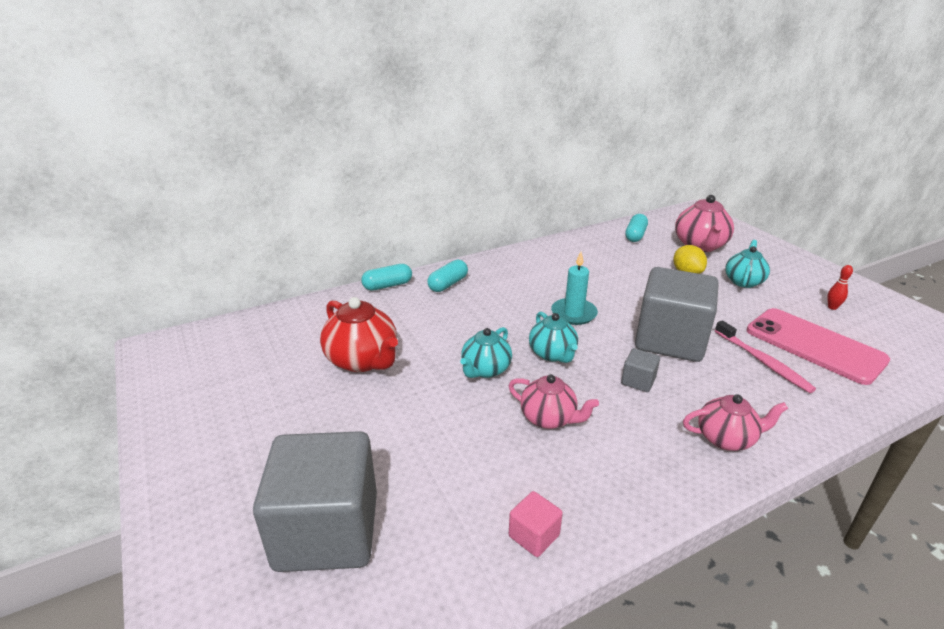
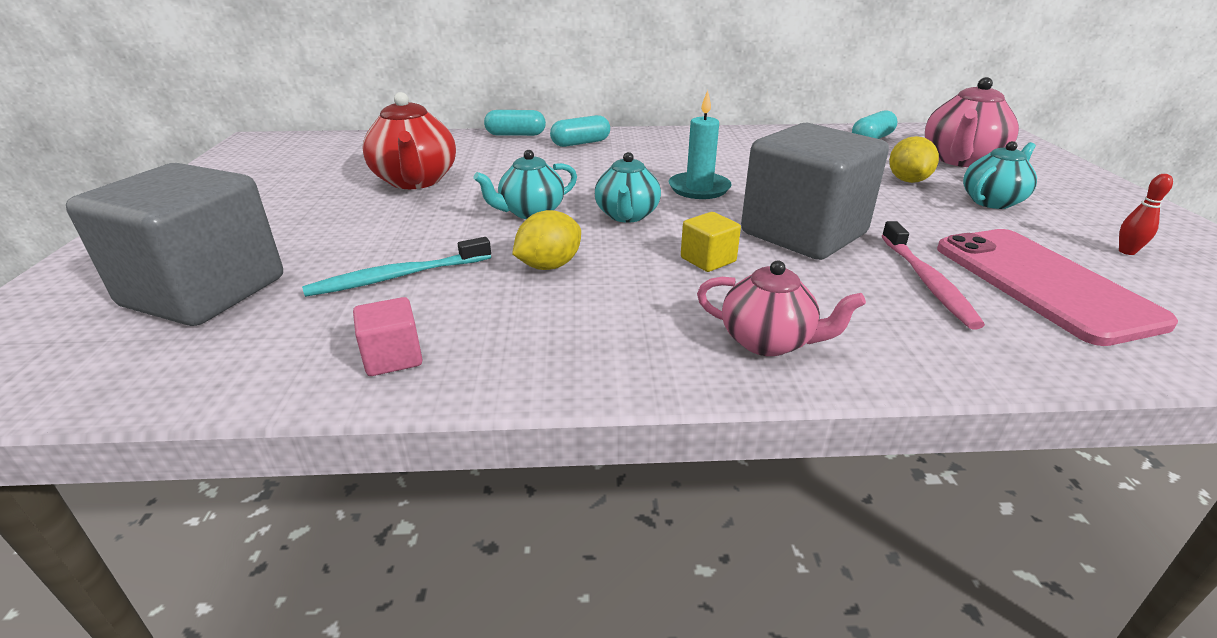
camera: 25 degrees right, 0 degrees up
pink teapot [508,375,599,429] -> yellow lemon [512,210,581,270]
grey cube [621,348,660,392] -> yellow cube [681,212,741,272]
none -> turquoise toothbrush [302,237,491,297]

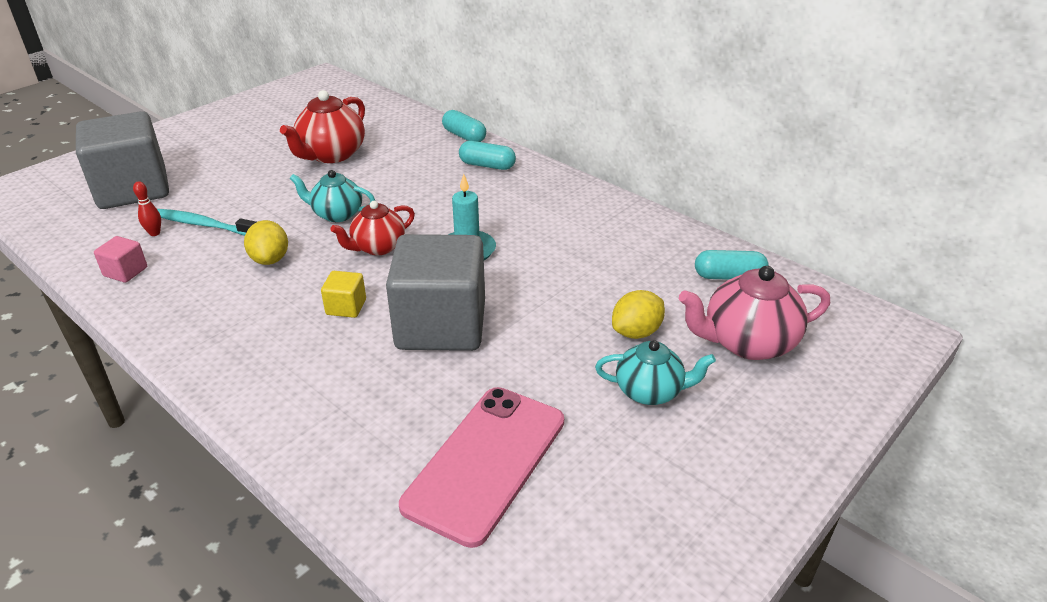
camera: 45 degrees right, 5 degrees up
yellow lemon [512,210,581,270] -> yellow lemon turned 75 degrees clockwise [244,220,288,265]
turquoise teapot [595,152,661,223] -> red teapot [330,201,415,255]
pink teapot [697,261,866,356] -> none
pink toothbrush [882,221,985,330] -> none
red bowling pin [1119,174,1173,255] -> red bowling pin moved to [133,181,161,236]

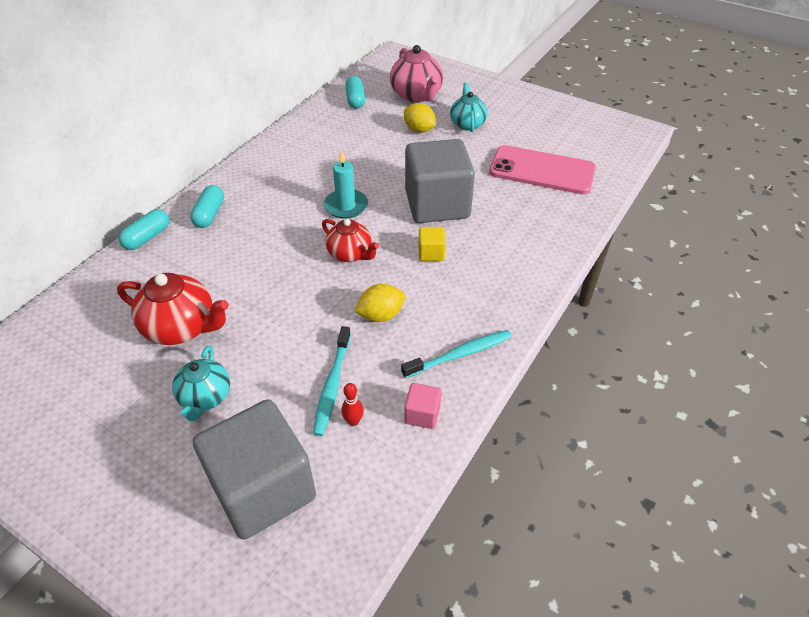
camera: 100 degrees left, 10 degrees up
turquoise teapot [290,170,375,222] -> turquoise teapot moved to [172,346,230,421]
none -> turquoise toothbrush [401,330,512,378]

